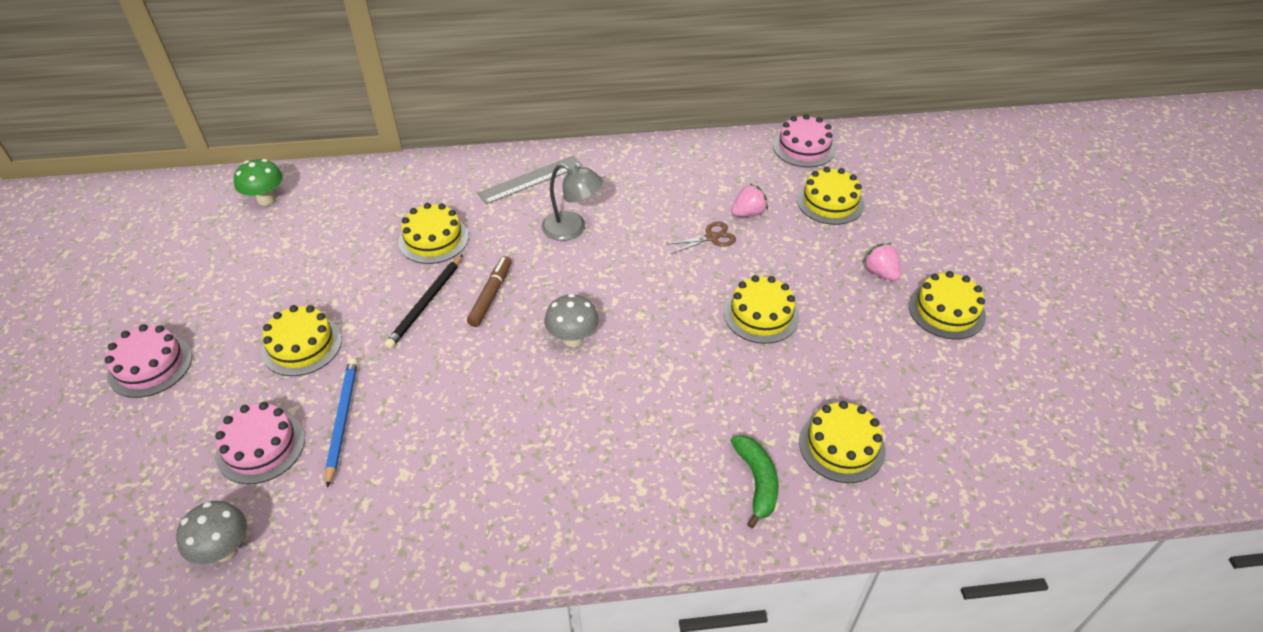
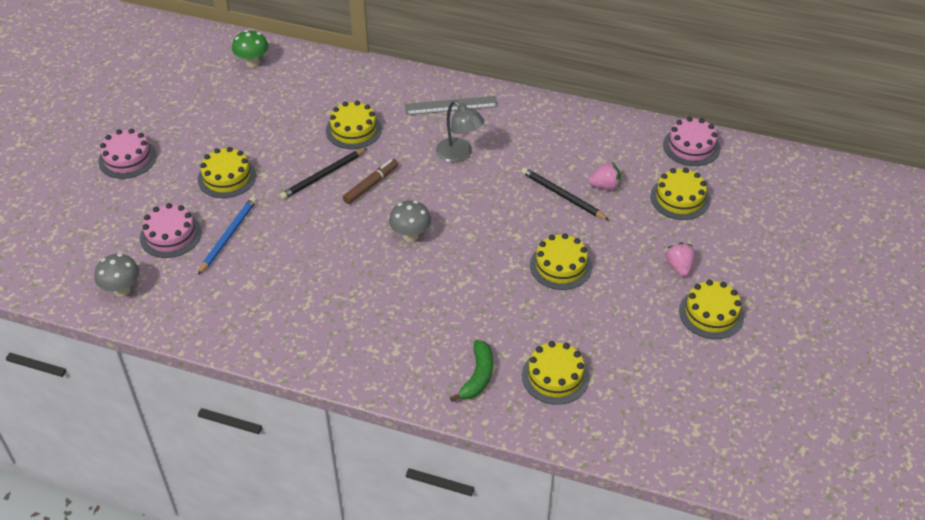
camera: 25 degrees right, 0 degrees up
brown scissors [666,222,736,254] -> black pencil [521,167,609,220]

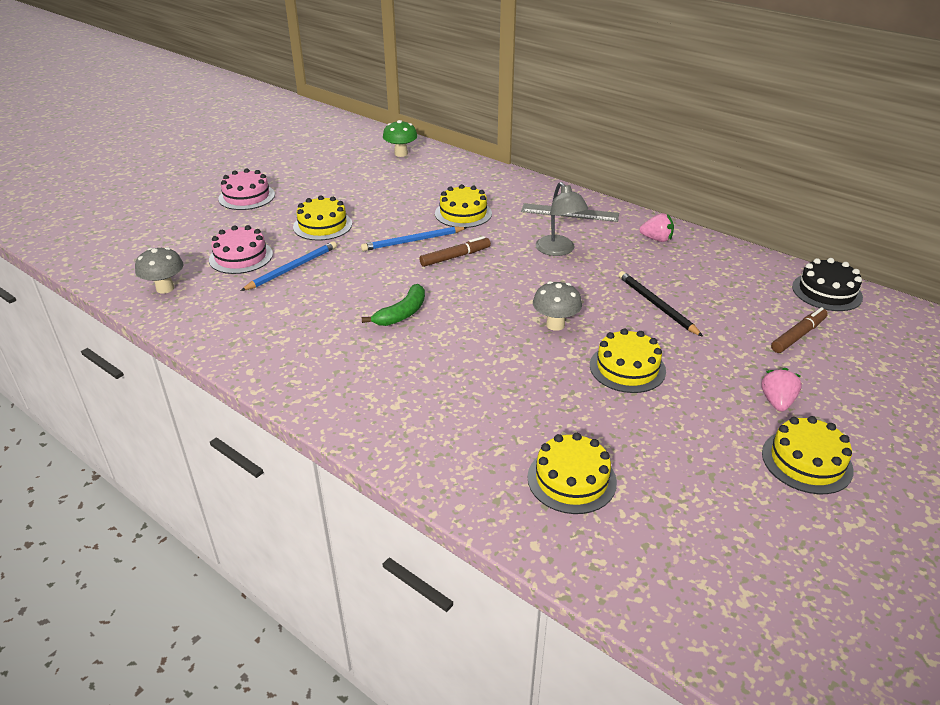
camera: 20 degrees right, 10 degrees down
black pencil [280,148,367,200] -> blue pencil [361,227,468,251]
grey mushroom [389,200,431,242] -> grey mushroom moved to [533,281,582,331]
green banana [450,340,493,402] -> green banana moved to [362,284,425,326]
pink strawberry [588,162,621,190] -> pink strawberry moved to [640,213,674,242]
yellow cake [650,168,710,220] -> brown marker [771,307,828,353]
pink cake [663,116,720,166] -> black cake [792,258,863,311]

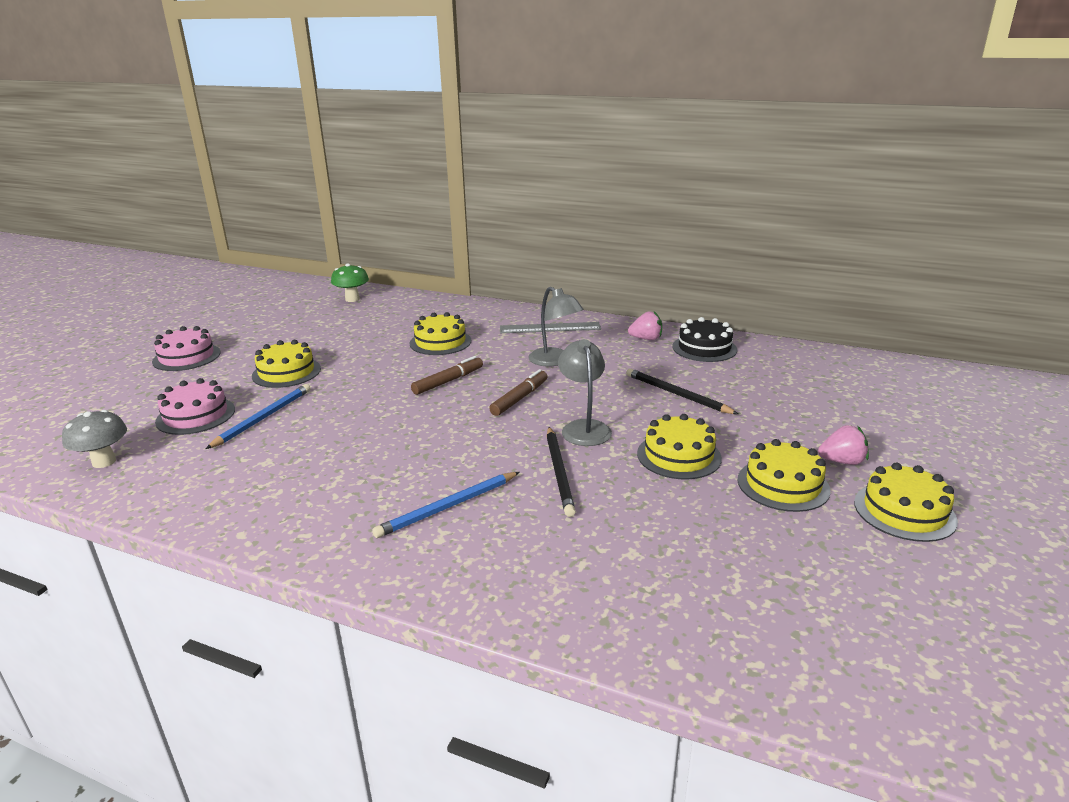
camera: 15 degrees left, 10 degrees down
blue pencil [361,227,468,251] -> blue pencil moved to [372,472,519,538]
green banana [362,284,425,326] -> none
yellow cake [527,433,617,514] -> yellow cake moved to [737,439,831,512]
grey mushroom [533,281,582,331] -> grey lamp [558,339,612,446]
pink strawberry [761,368,802,411] -> pink strawberry turned 90 degrees clockwise [818,425,869,465]
brown marker [771,307,828,353] -> brown marker moved to [489,369,548,416]
black cake [792,258,863,311] -> black cake moved to [672,317,737,362]
none -> black pencil [547,427,576,517]

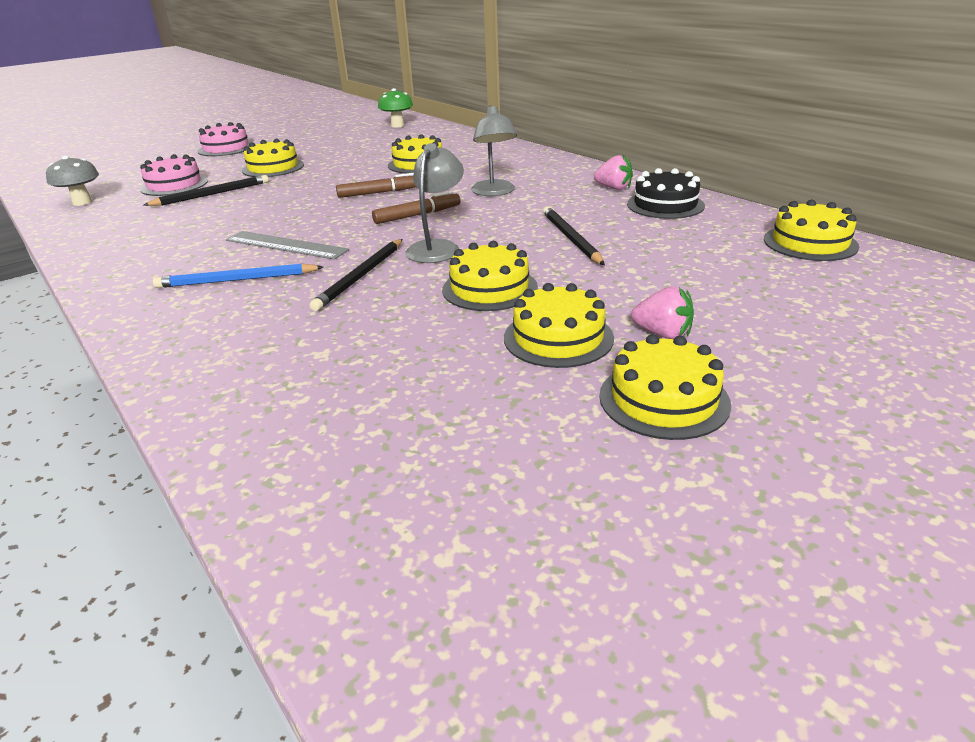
camera: 30 degrees right, 5 degrees up
blue pencil [206,384,310,449] -> black pencil [144,175,269,206]
grey ruler [500,322,601,333] -> grey ruler moved to [226,231,349,260]
none -> yellow cake [764,199,859,261]

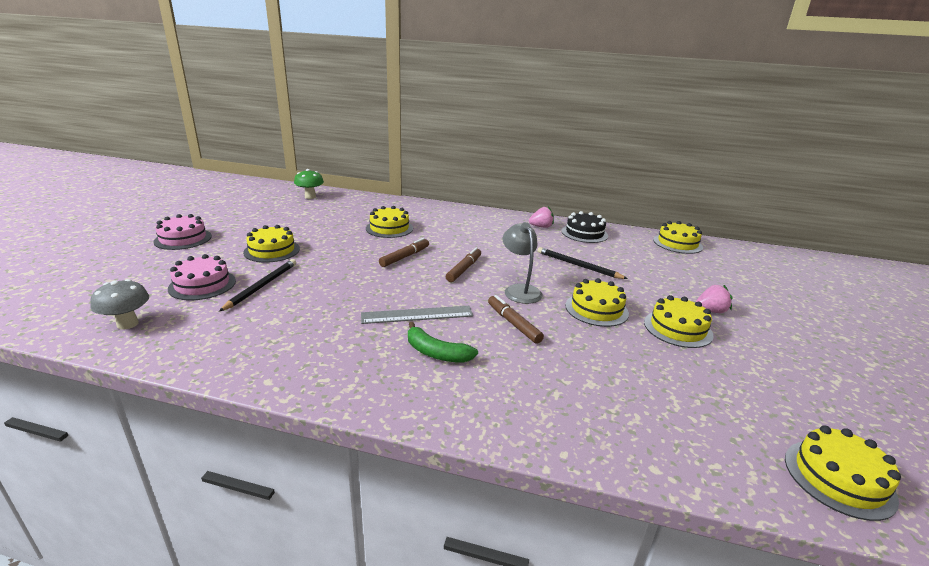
camera: 40 degrees left, 5 degrees down
blue pencil [153,264,323,288] -> green banana [408,322,478,363]
black pencil [310,239,403,311] -> brown marker [488,295,544,344]
grey lamp [471,105,517,196] -> none
yellow cake [599,334,731,440] -> yellow cake moved to [785,426,901,521]

